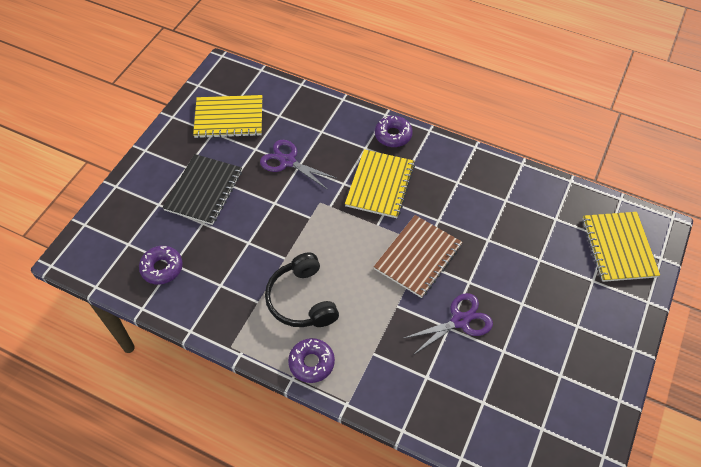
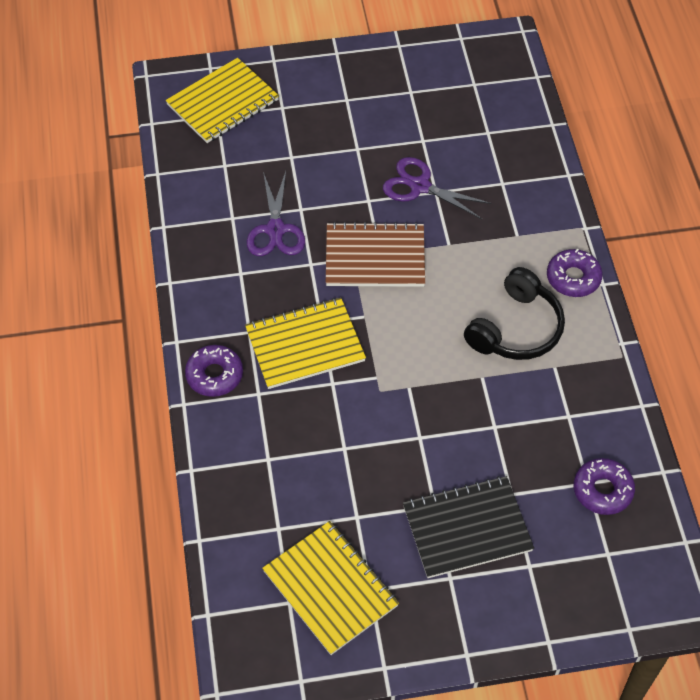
camera: 125 degrees left, 0 degrees up
purple scissors [260,140,336,190] -> purple scissors moved to [247,171,305,256]

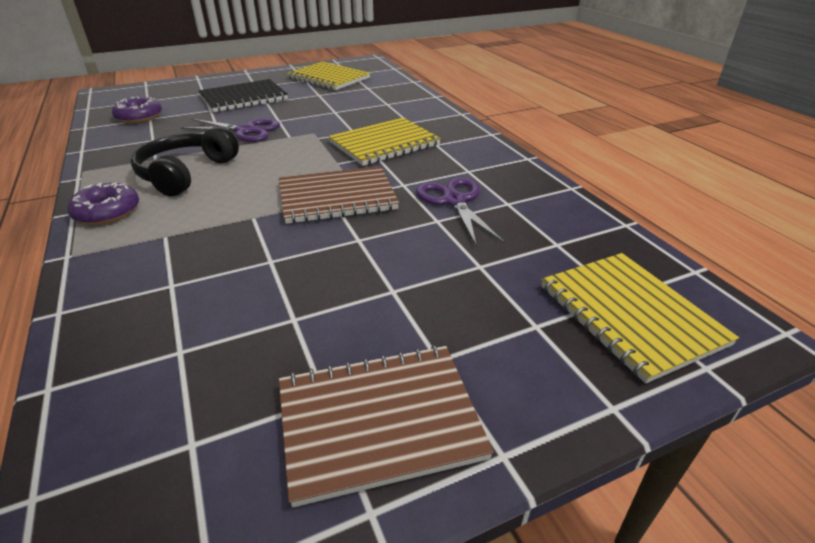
camera: 165 degrees right, 20 degrees down
yellow notebook [166,58,279,143] -> yellow notebook turned 60 degrees counterclockwise [541,253,739,384]
purple donut [185,345,243,397] -> none
purple scissors [383,157,492,219] -> purple scissors moved to [181,119,280,142]
none -> brown notebook [279,345,494,507]

